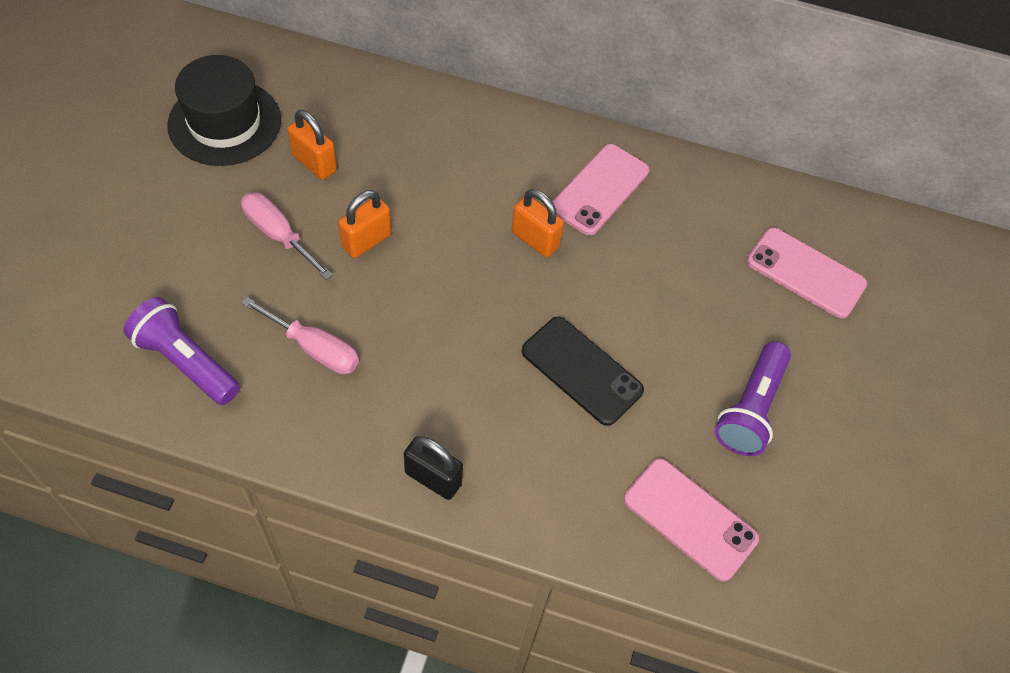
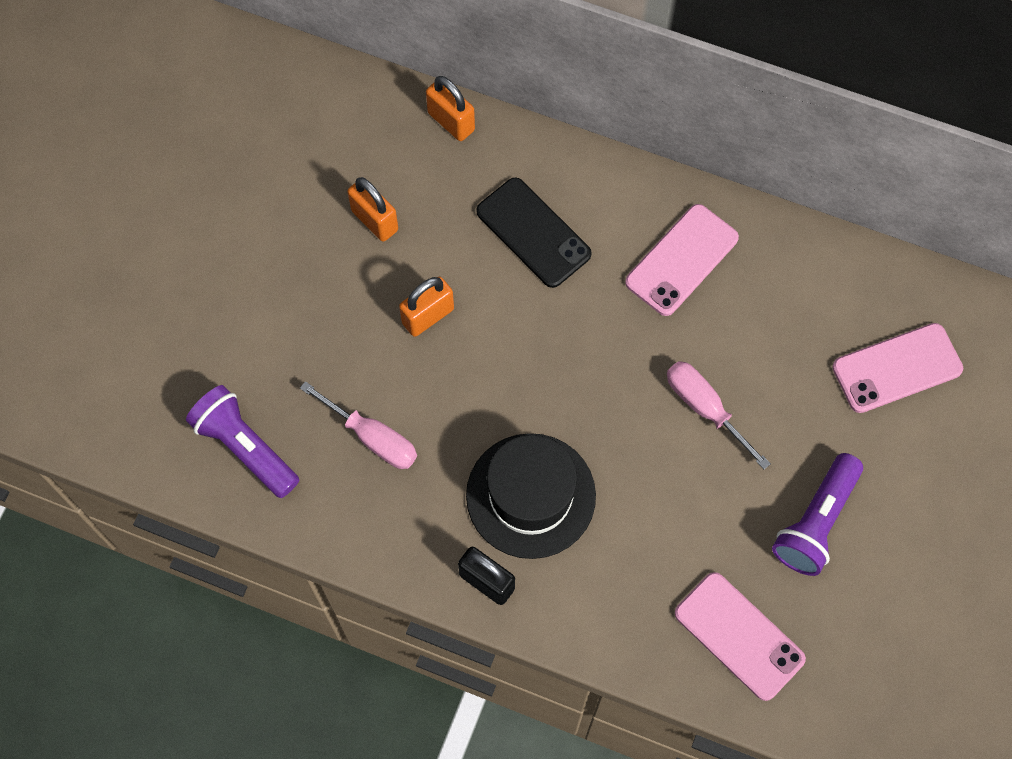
camera: 10 degrees right, 10 degrees up
black hat [167,55,281,166] -> black hat moved to [466,433,596,559]
pink screwdriver [241,192,333,280] -> pink screwdriver moved to [667,361,771,470]
orange padlock [512,189,564,257] -> orange padlock moved to [426,76,475,141]
black phone [521,317,644,426] -> black phone moved to [476,177,591,288]
pink phone [747,227,867,318] -> pink phone turned 60 degrees counterclockwise [832,323,963,413]

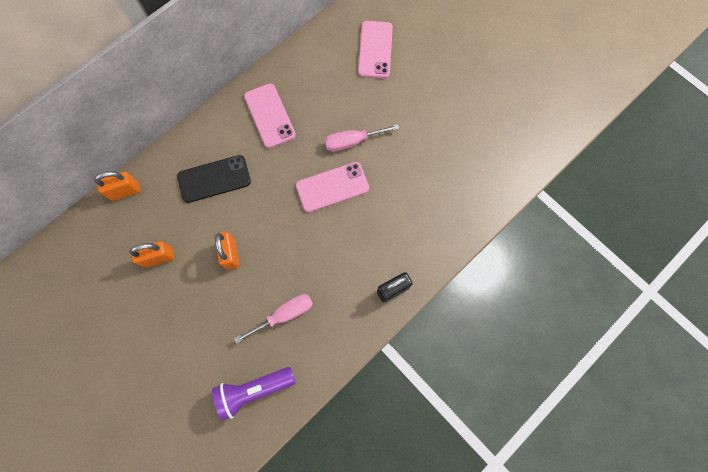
camera: 65 degrees left, 5 degrees up
black hat [466,433,596,559] -> none
pink phone [675,572,806,701] -> pink phone moved to [296,162,369,212]
purple flashlight [772,453,863,576] -> none

